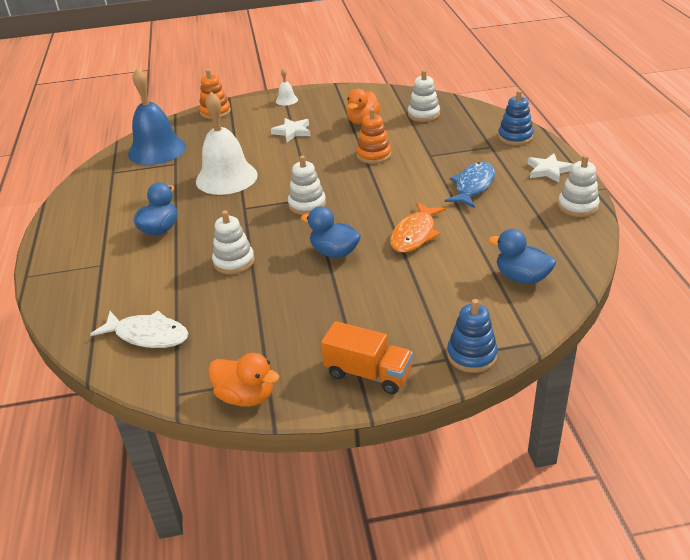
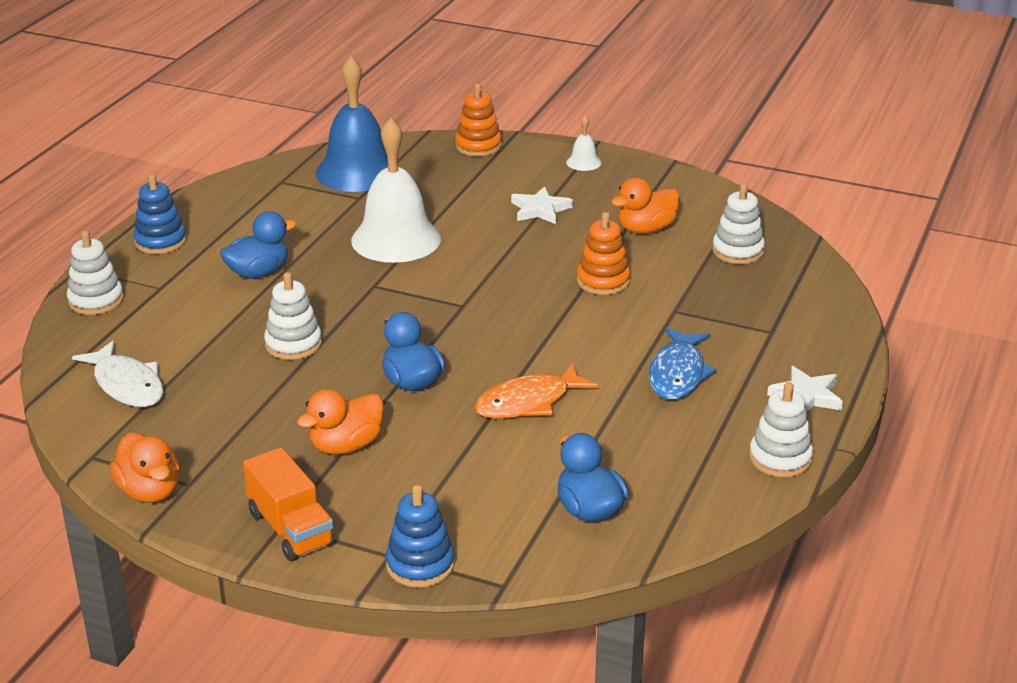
camera: 30 degrees right, 5 degrees down
white stacking toy [288,156,326,215] -> white stacking toy moved to [67,231,124,315]
blue fish [445,162,495,208] -> blue fish turned 135 degrees clockwise [648,327,717,400]
blue stacking toy [498,90,533,145] -> blue stacking toy moved to [133,174,187,254]
none -> orange duck [297,389,384,455]

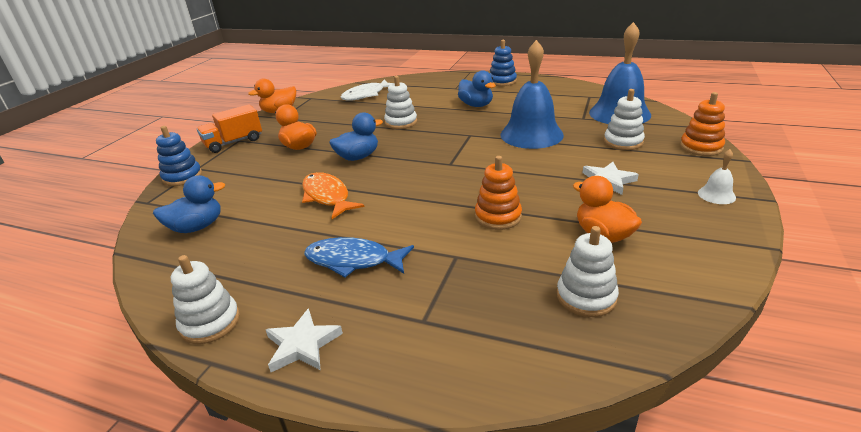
camera: 90 degrees right, 0 degrees up
white stacking toy [67,231,124,315] -> white stacking toy moved to [604,89,645,150]
white bell [351,118,441,263] -> blue bell [501,40,564,149]

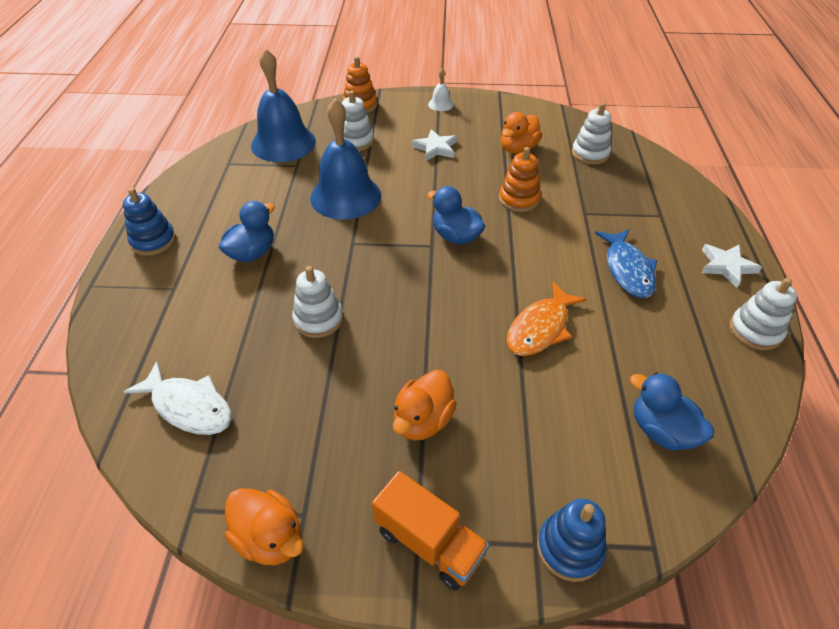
camera: 110 degrees left, 15 degrees up
blue duck [329,112,383,161] -> blue duck moved to [427,186,485,245]

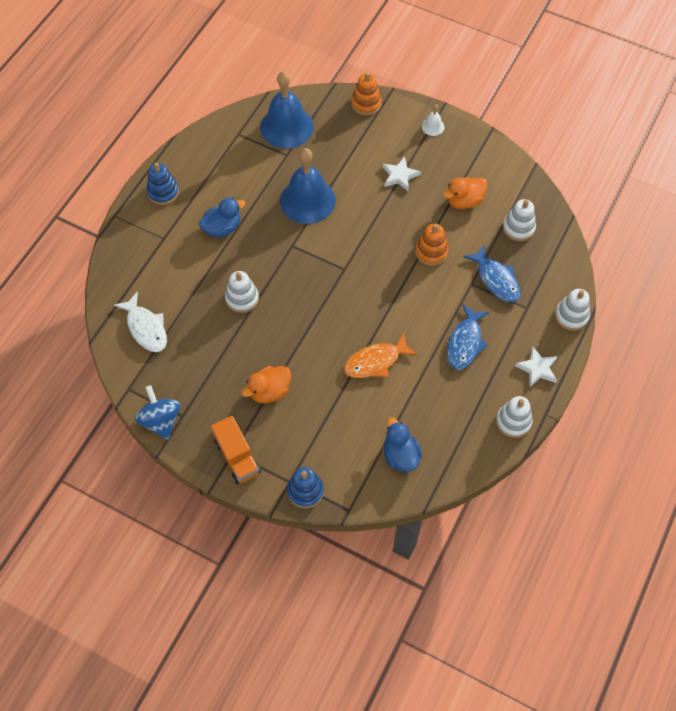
camera: 25 degrees right, 15 degrees up
orange duck [225,488,304,565] -> blue spinning top [135,385,181,440]
white stacking toy [342,91,374,151] -> white stacking toy moved to [555,289,590,331]
blue duck [427,186,485,245] -> none
none -> blue fish [463,245,521,303]

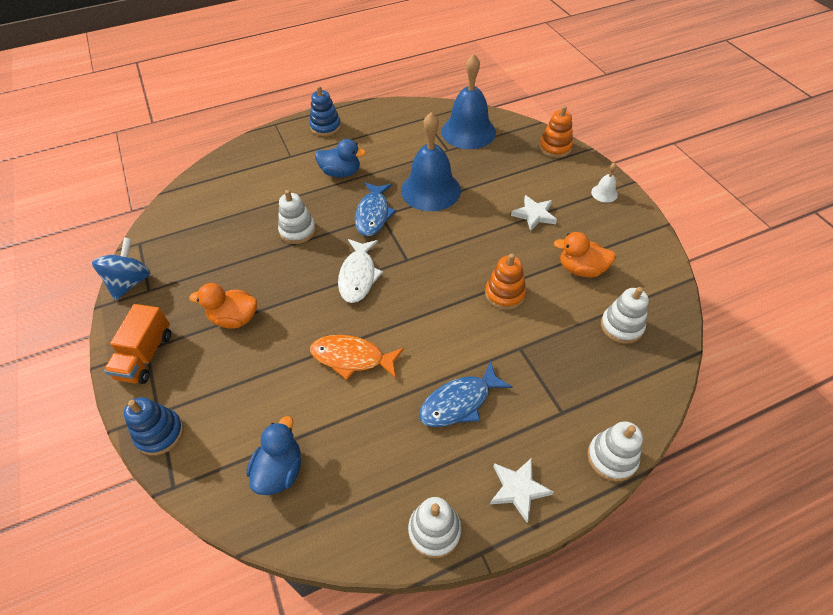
camera: 40 degrees right, 10 degrees down
white fish [114,291,167,352] -> white fish moved to [338,239,383,303]
blue fish [463,245,521,303] -> blue fish moved to [355,182,396,236]

